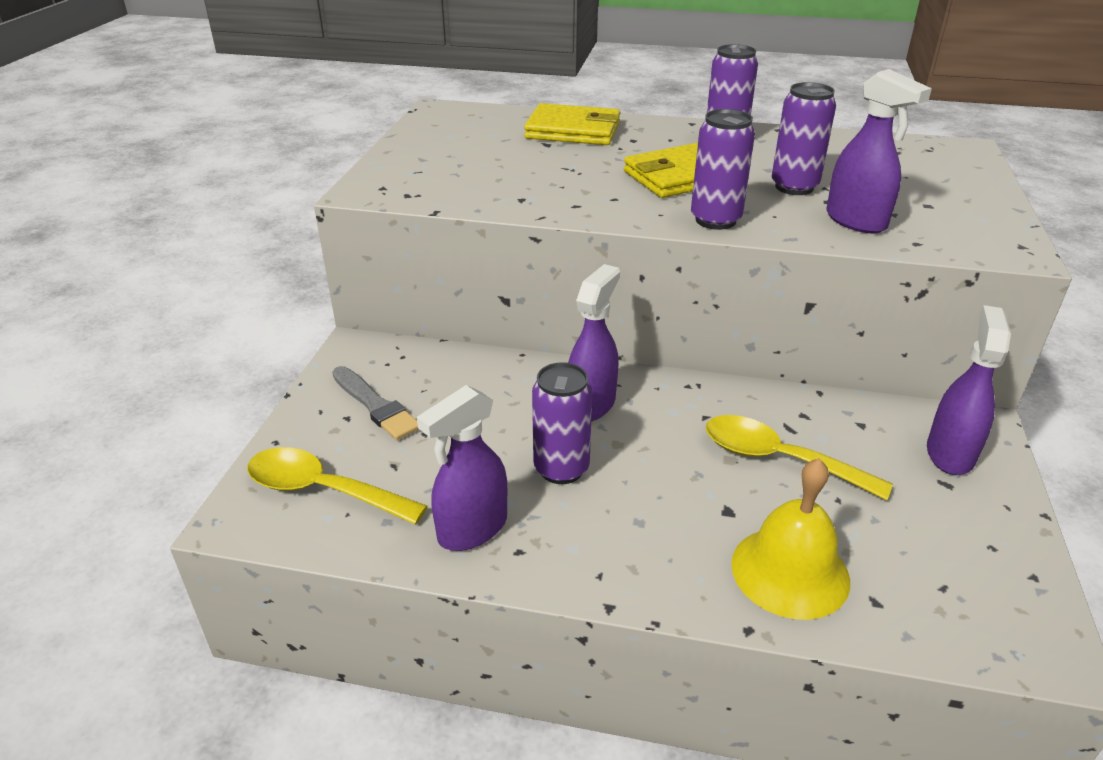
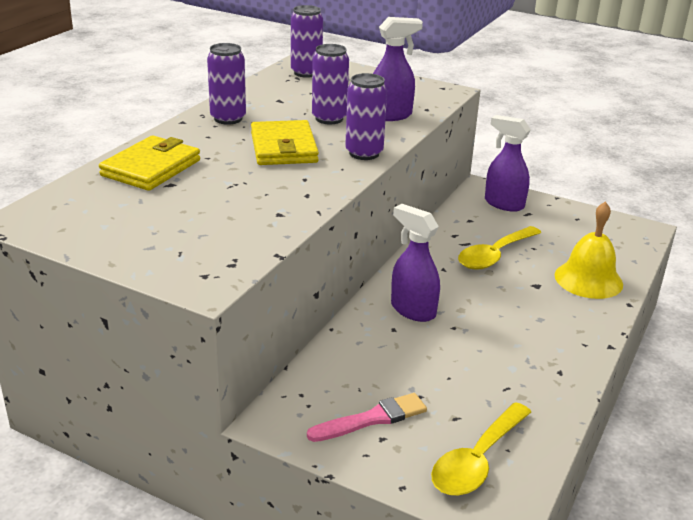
camera: 75 degrees left, 5 degrees down
grey brush [332,366,419,440] -> pink brush [307,393,427,442]
purple spray bottle [417,385,507,551] -> none
purple can [532,362,592,484] -> purple can moved to [291,5,323,78]

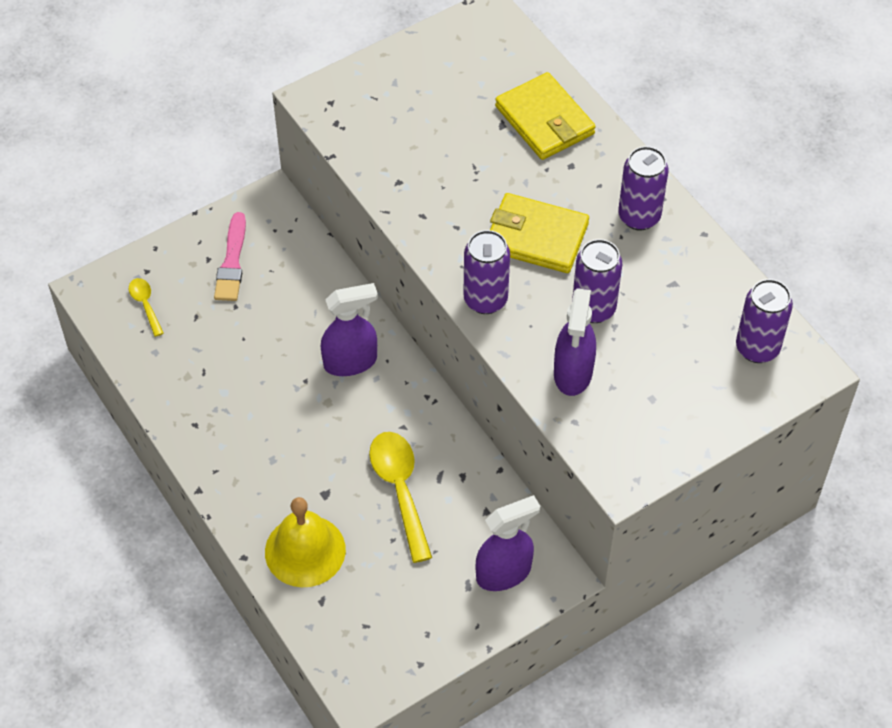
camera: 120 degrees right, 25 degrees up
yellow spoon [431,402,531,496] -> yellow spoon [129,278,164,337], size x0.52

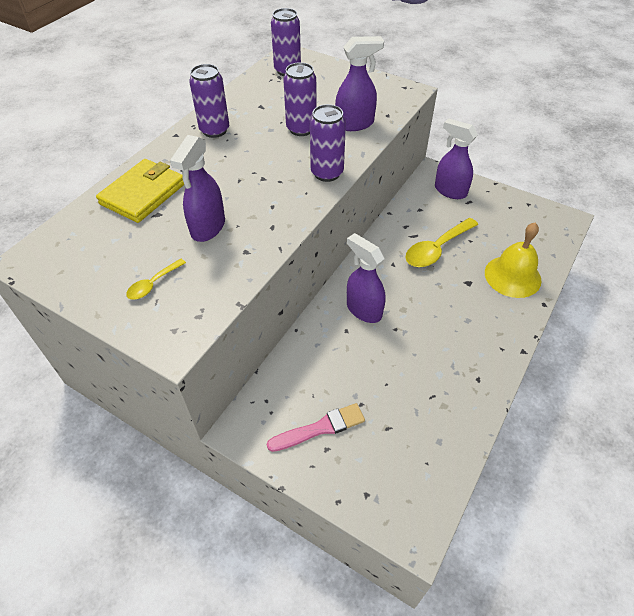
camera: 115 degrees left, 5 degrees down
yellow spoon [129,278,164,337] -> yellow spoon moved to [126,258,186,300]
yellow wallet [490,193,589,273] -> none
none -> purple spray bottle [170,135,225,242]

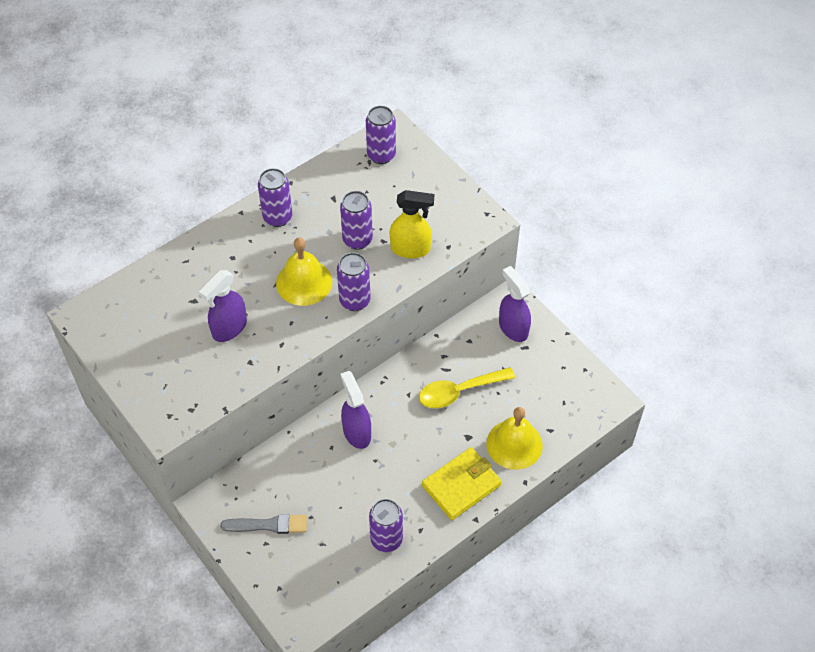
camera: 20 degrees right, 5 degrees up
yellow wallet [96,159,184,223] -> yellow wallet moved to [422,447,502,520]
yellow spoon [126,258,186,300] -> none
pink brush [267,403,365,452] -> grey brush [220,514,307,534]
purple spray bottle [335,36,384,131] -> yellow spray bottle [390,190,434,258]
none -> yellow bell [276,237,332,306]
none -> purple can [369,499,403,552]

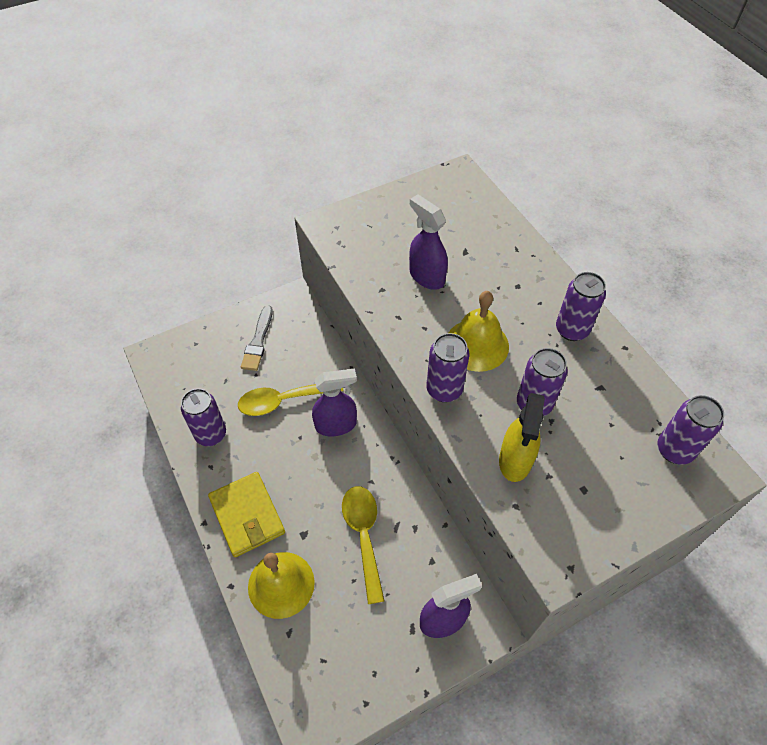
camera: 100 degrees right, 0 degrees up
none -> yellow spoon [238,384,343,416]

